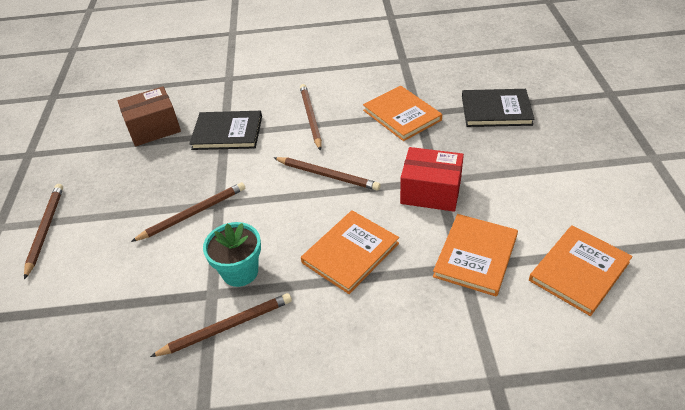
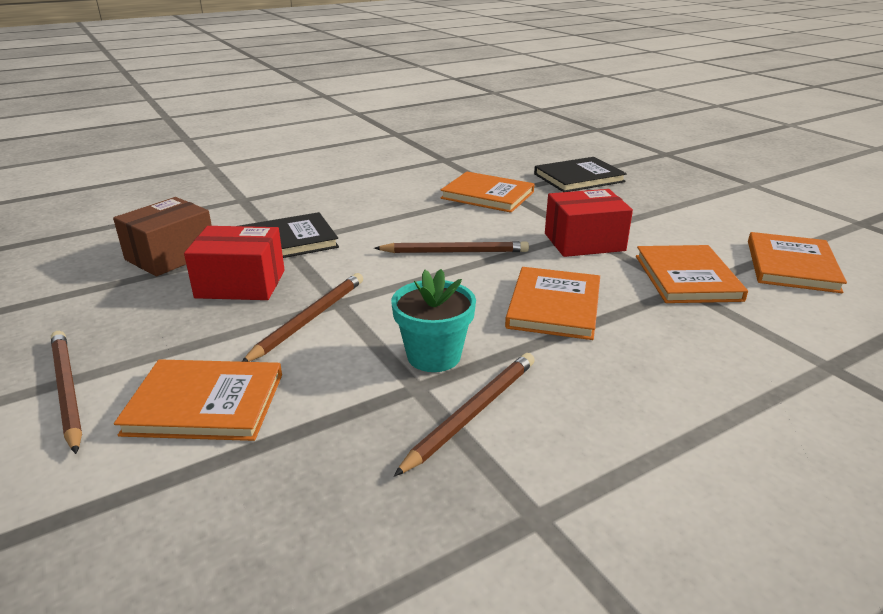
camera: 30 degrees left, 15 degrees down
brown pencil [300,84,322,151] -> none
none -> orange book [114,359,282,441]
none -> red box [184,226,285,300]

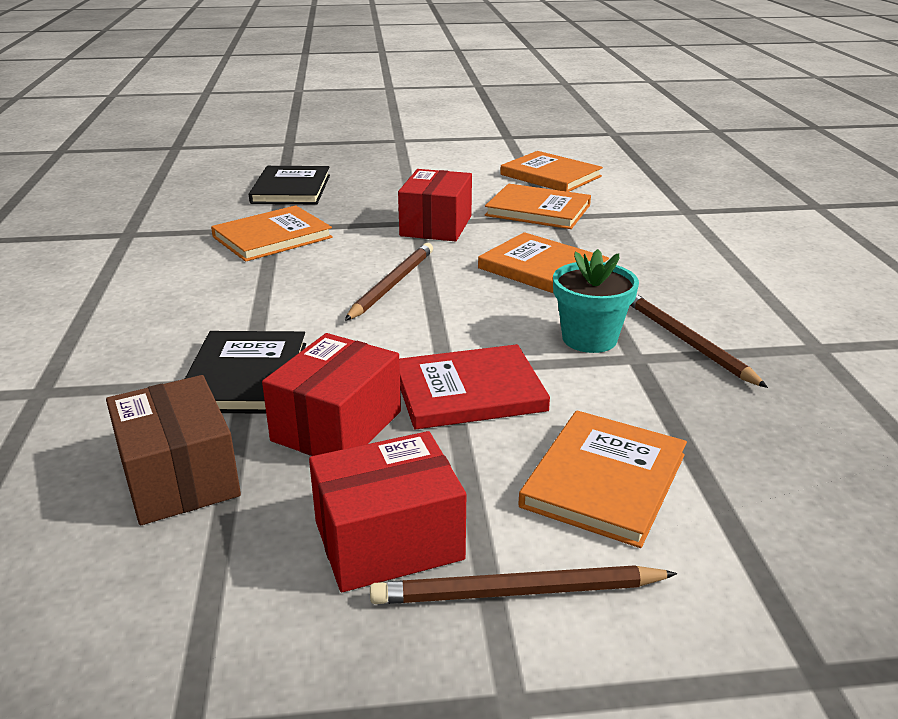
camera: 65 degrees left, 0 degrees up
brown pencil [242,273,363,362] -> red book [399,344,550,430]
none -> red box [309,431,466,592]

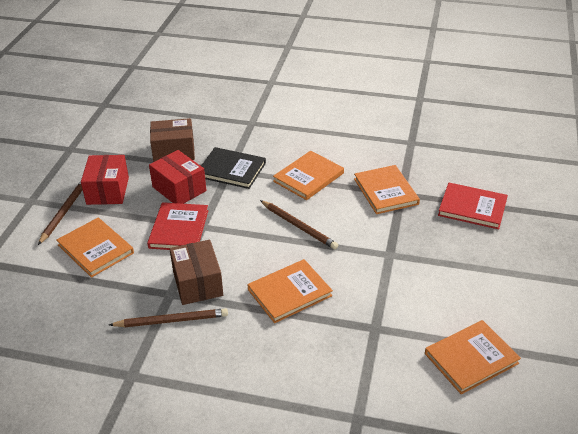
camera: 110 degrees right, 10 degrees up
black book [249,166,330,204] -> red book [438,183,508,229]
red box [398,169,472,241] -> none
orange book [485,184,591,229] -> orange book moved to [273,151,344,200]
turquoise flower pot [553,249,639,353] -> brown box [170,240,223,305]

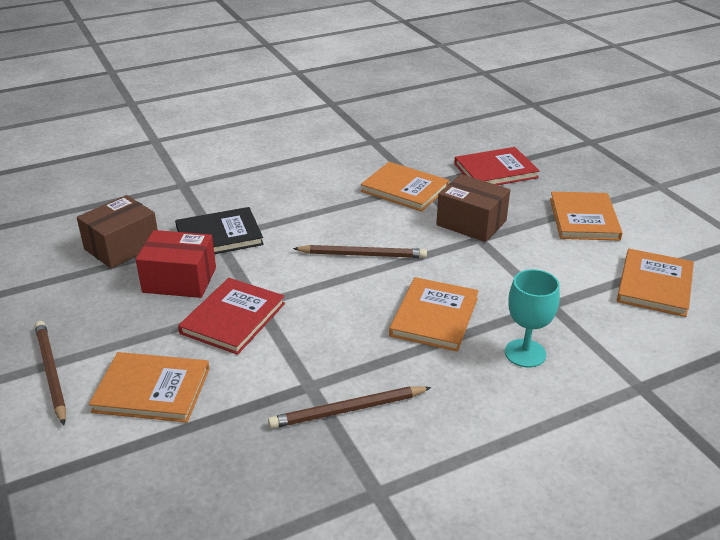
camera: 40 degrees left, 5 degrees down
red box [81,155,129,205] -> none
brown pencil [109,308,228,327] -> brown pencil turned 150 degrees counterclockwise [268,387,431,428]
red book [147,202,208,250] -> red book turned 60 degrees clockwise [178,278,285,355]
brown box [170,240,223,305] -> brown box moved to [436,174,510,242]
orange book [273,151,344,200] -> orange book moved to [550,192,623,240]
none -> turquoise goblet [505,269,560,368]

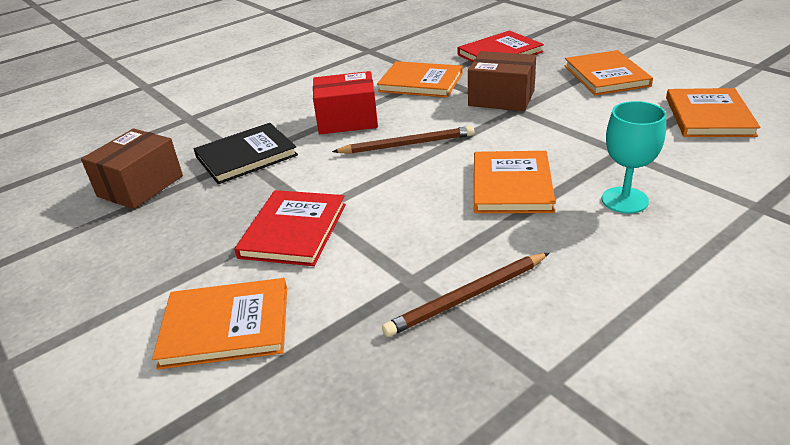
camera: 10 degrees left, 0 degrees up
brown pencil [35,321,66,425] -> none
red box [136,230,216,298] -> red box moved to [313,71,378,134]

